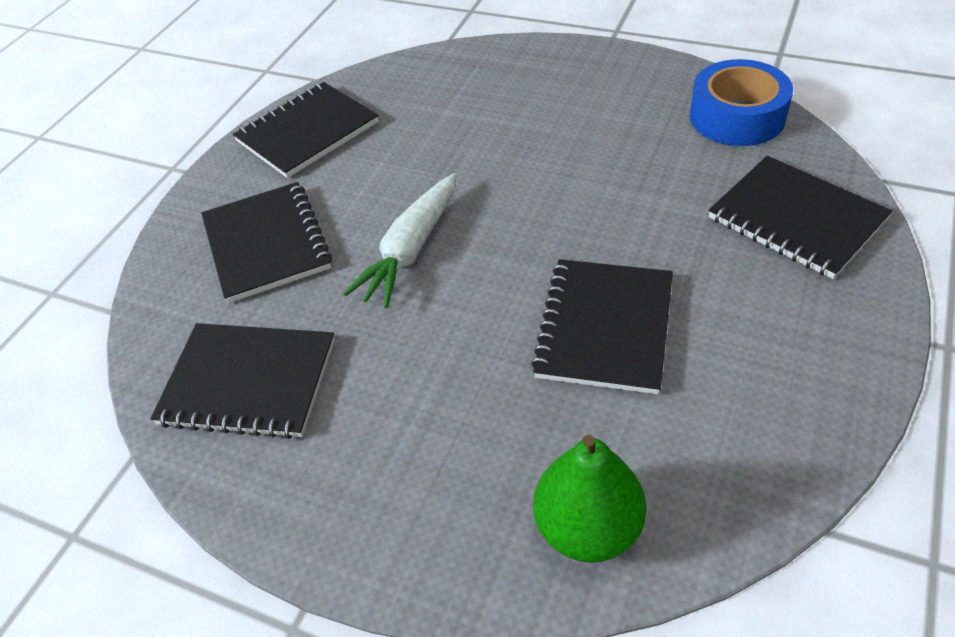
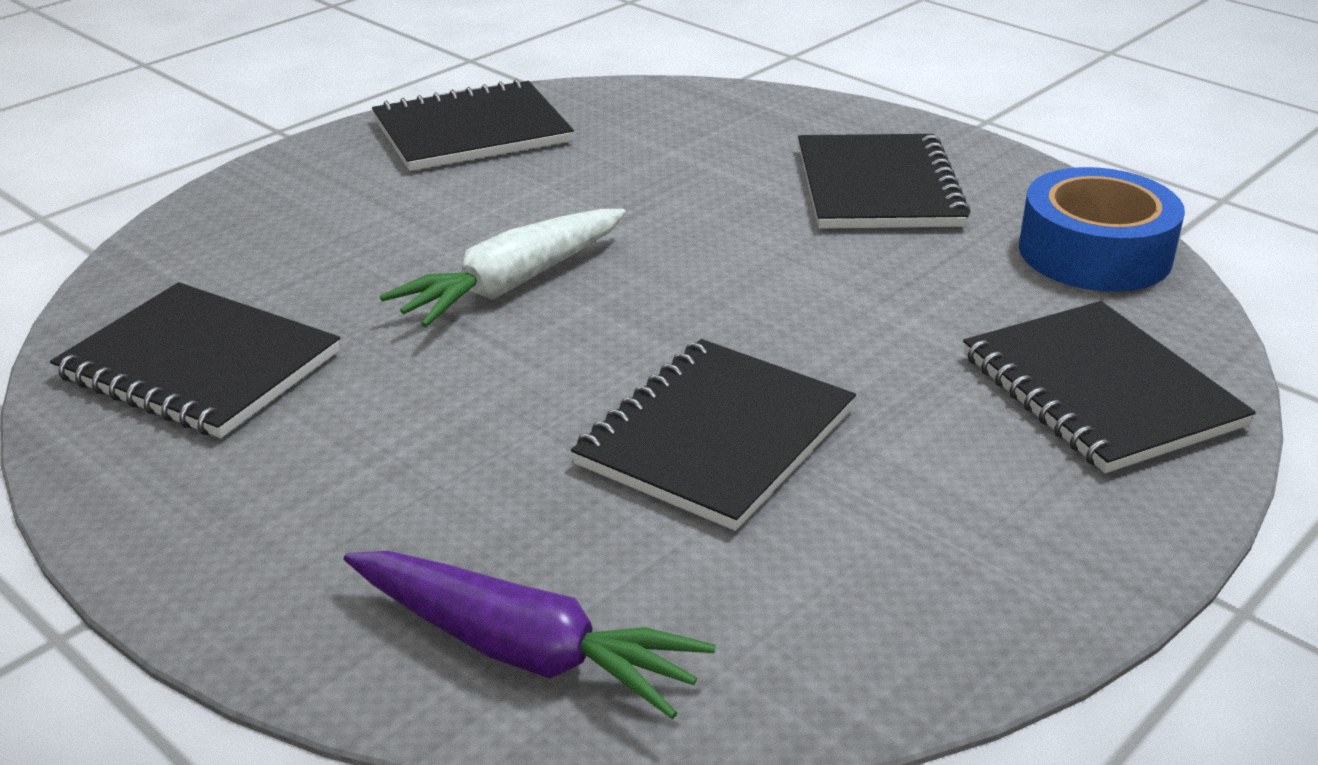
camera: 15 degrees right, 15 degrees down
black notebook [201,182,332,303] -> black notebook moved to [798,134,970,228]
green pear [533,435,646,563] -> purple carrot [344,551,716,719]

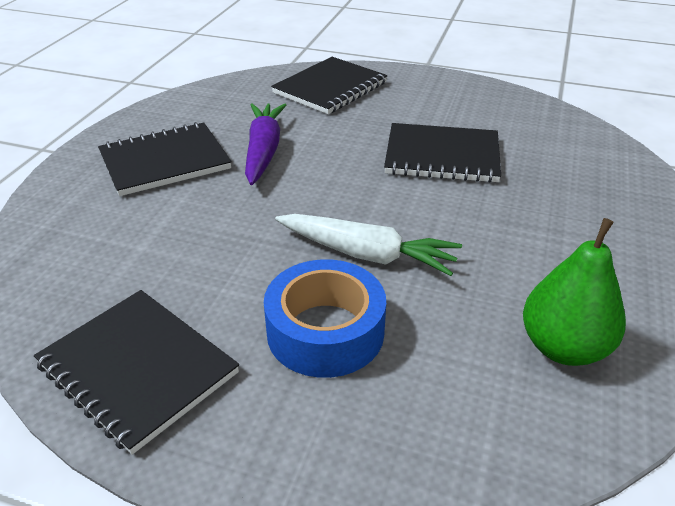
camera: 115 degrees left, 5 degrees up
black notebook [50,282,340,438] -> green pear [523,218,626,366]
purple carrot [344,551,716,719] -> purple carrot moved to [245,103,286,185]
blue tape [1019,167,1185,292] -> blue tape moved to [264,259,386,378]

